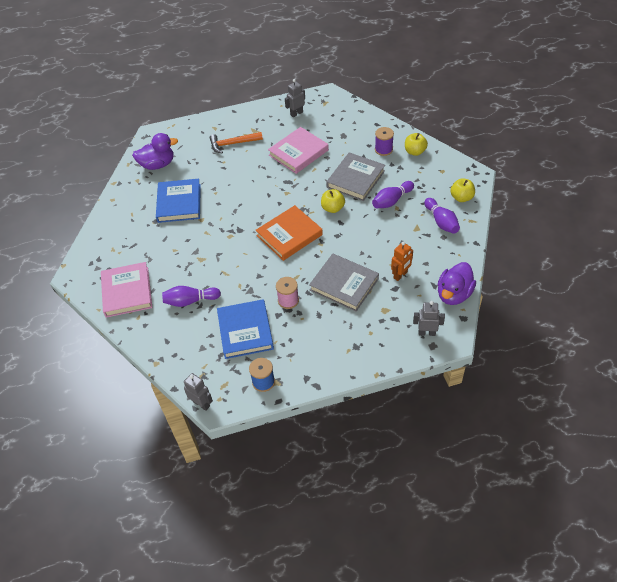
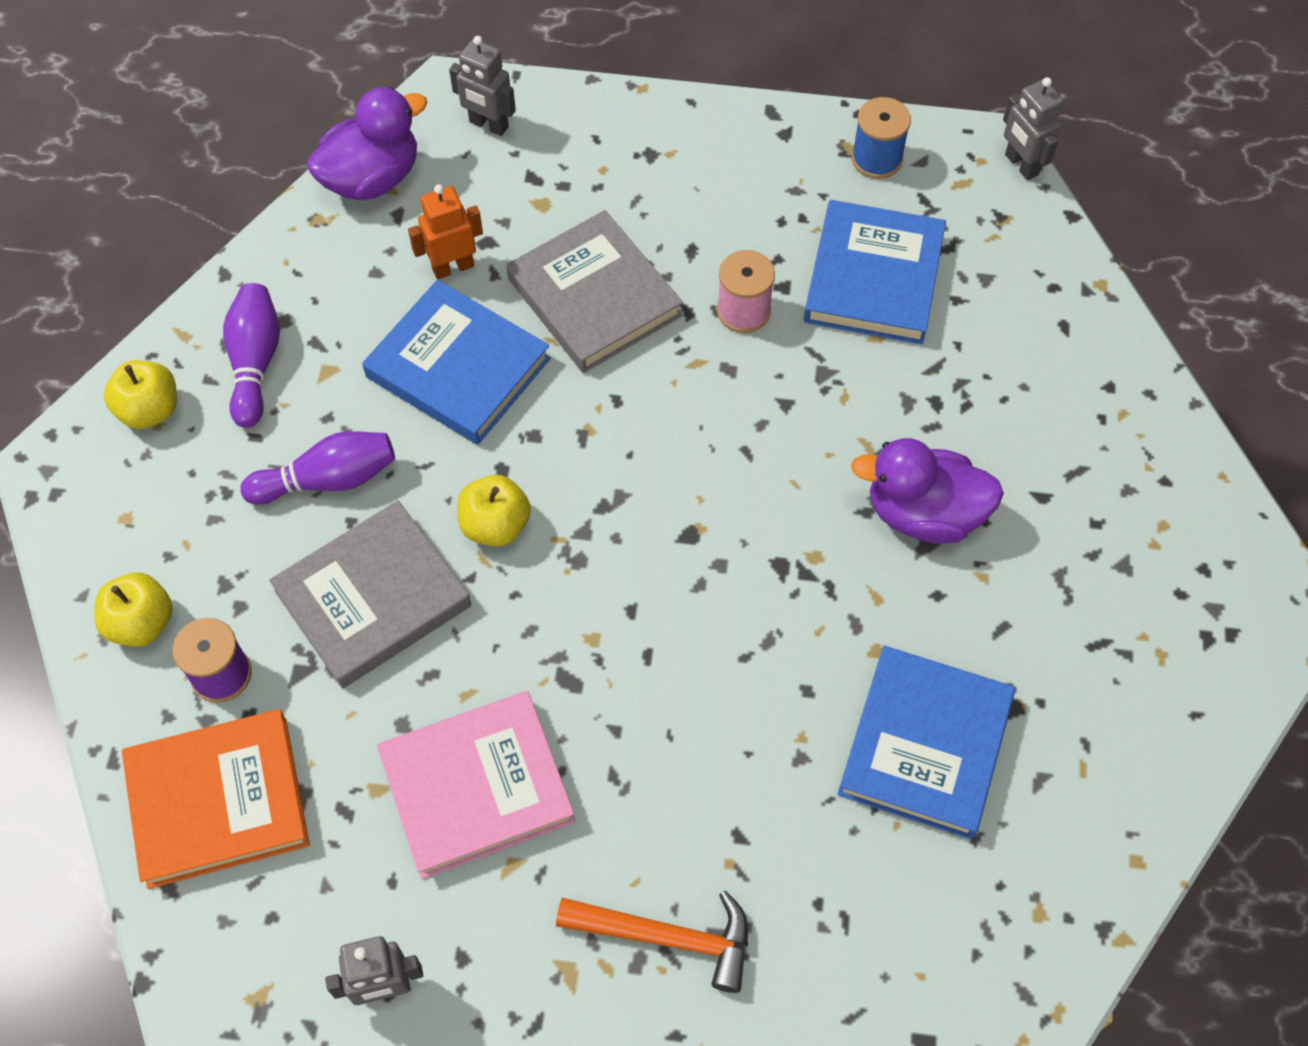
camera: 160 degrees left, 10 degrees up
pink book [101,262,152,318] -> none
purple duck [132,133,178,170] -> purple duck moved to [851,438,1004,544]
purple bowling pin [162,286,221,307] -> none
orange book [256,205,323,261] -> orange book moved to [122,709,310,889]
none -> blue book [362,280,551,445]

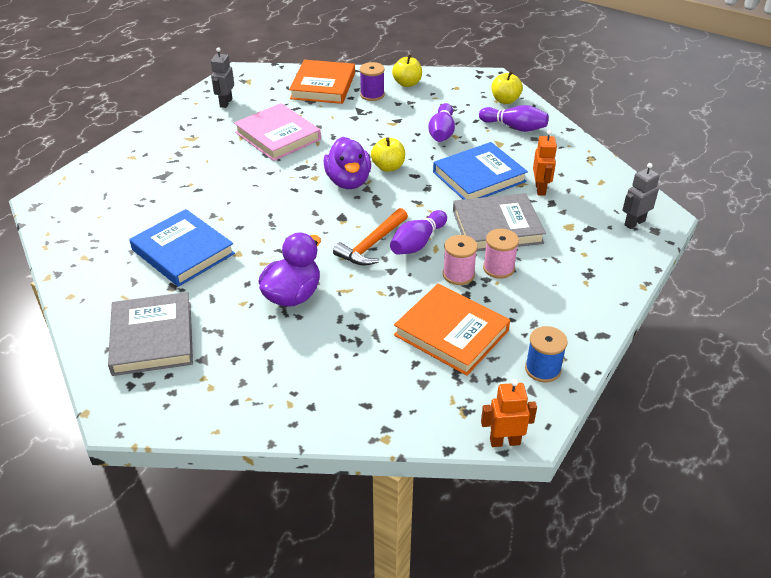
camera: 115 degrees right, 20 degrees down
grey book [269,501,471,688] -> grey book moved to [108,292,193,376]
purple duck [307,87,427,200] -> purple duck moved to [324,137,371,189]
pink book [377,691,575,879] -> pink book turned 45 degrees counterclockwise [234,103,321,161]
orange hammer [556,891,748,993] -> orange hammer moved to [333,208,408,266]
blue book [804,200,946,344] -> orange book [394,284,510,376]
grey robot [1003,77,1064,180] -> orange robot [481,379,537,447]
none -> purple bowling pin [390,210,447,255]
none -> pink spool [483,229,519,279]

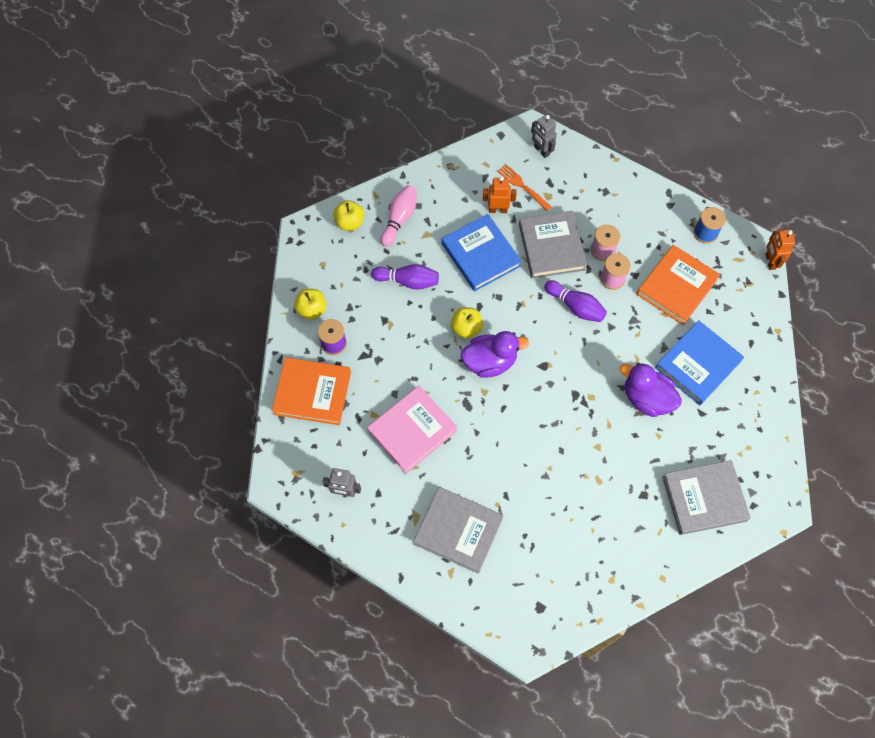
camera: 90 degrees left, 25 degrees up
blue book [129,209,235,287] -> blue book moved to [655,320,744,405]
orange hammer [333,208,408,266] -> none
purple bowling pin [479,105,549,132] -> pink bowling pin [380,185,417,247]
none -> grey book [413,487,504,574]
none -> orange fork [497,164,552,211]

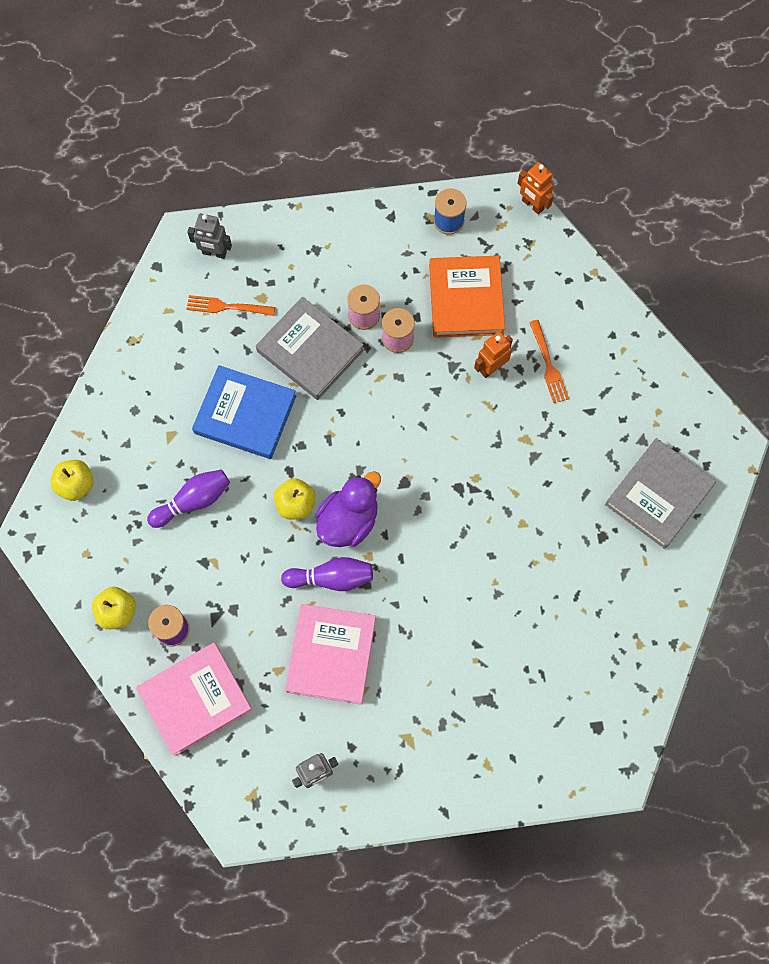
camera: 40 degrees left, 5 degrees up
orange book [272,357,351,425] -> pink book [136,643,252,756]
pink bowling pin [380,185,417,247] -> none
grey book [413,487,504,574] -> none
orange robot [483,177,517,213] -> orange robot moved to [474,331,513,378]
purple bowling pin [544,280,607,322] -> purple bowling pin moved to [281,557,373,591]
purple duck [620,363,682,417] -> none
blue book [655,320,744,405] -> orange fork [529,320,569,403]

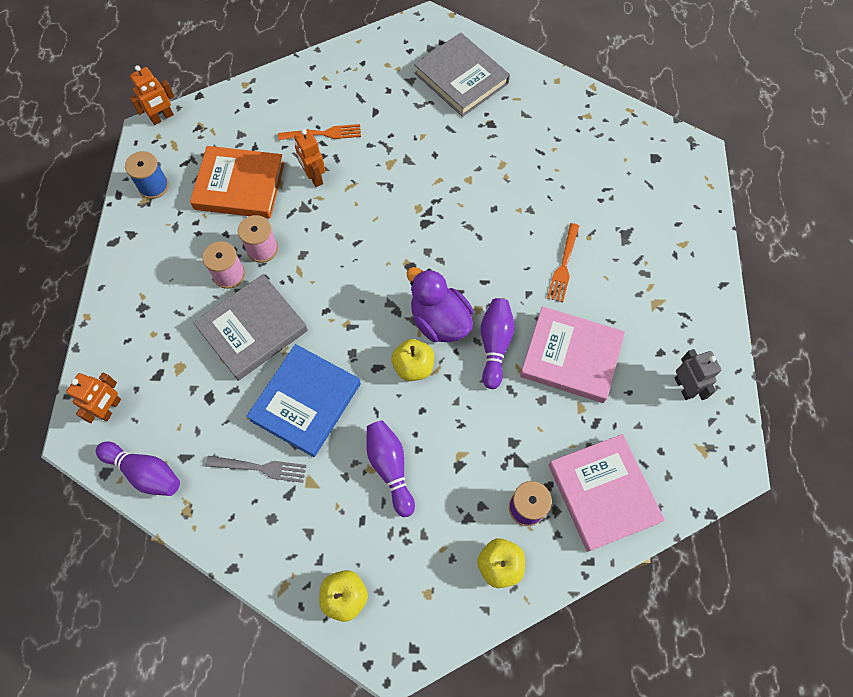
camera: 80 degrees left, 5 degrees down
grey robot [187,213,232,259] -> orange robot [66,373,121,423]
orange fork [187,295,275,316] -> orange fork moved to [547,223,579,302]
none -> purple bowling pin [96,441,180,496]
none -> grey fork [206,456,306,483]

